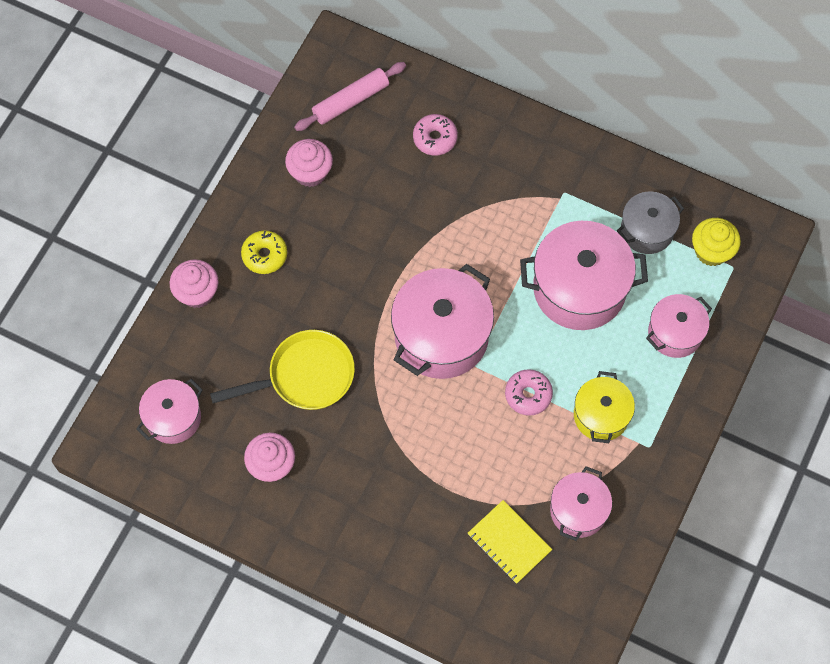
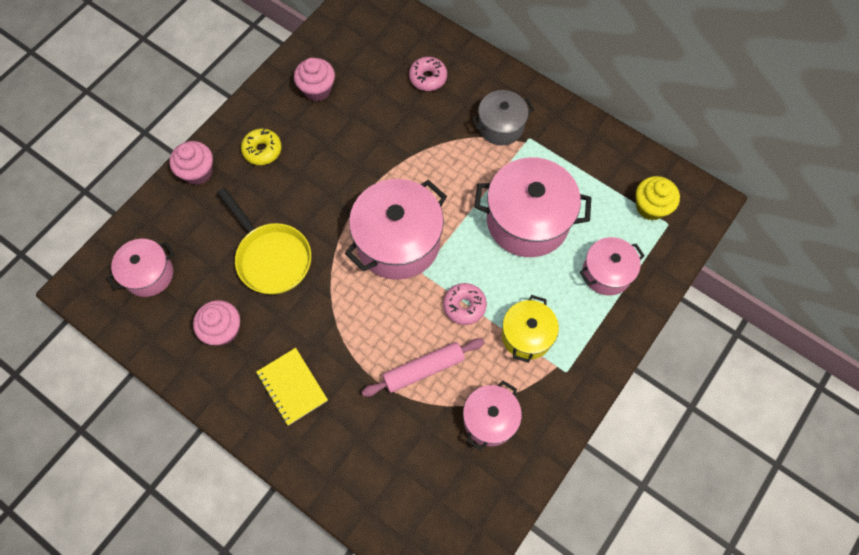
camera: 10 degrees right, 0 degrees up
yellow pan [210,330,355,410] -> yellow pan turned 60 degrees clockwise [217,188,311,295]
pink rolling pin [294,62,406,131] -> pink rolling pin moved to [362,338,485,397]
yellow notebook [468,500,552,584] -> yellow notebook moved to [256,348,328,425]
grey pot [617,191,684,254] -> grey pot moved to [472,90,534,146]

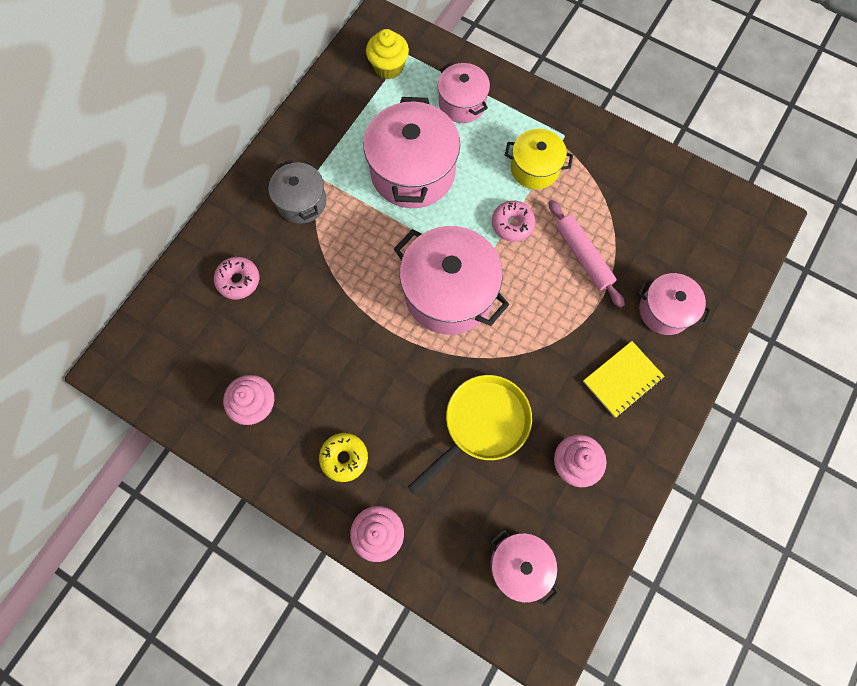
camera: 95 degrees left, 5 degrees up
pink pot [463,381,522,450] -> pink pot moved to [638,273,711,335]

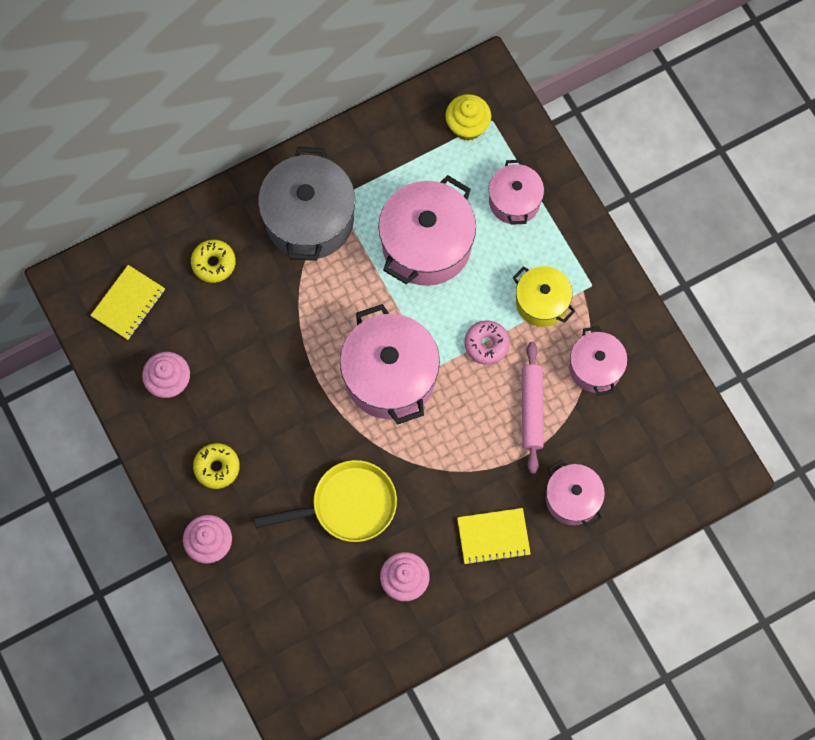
camera: 30 degrees right, 0 degrees up
pink donut [214,257,259,300] -> yellow donut [191,240,236,283]
grey pot [268,160,326,224] -> grey pot [258,147,355,261], size x1.72
pink pot [490,529,558,606] -> pink pot moved to [569,326,628,396]
none -> yellow notebook [90,265,165,340]

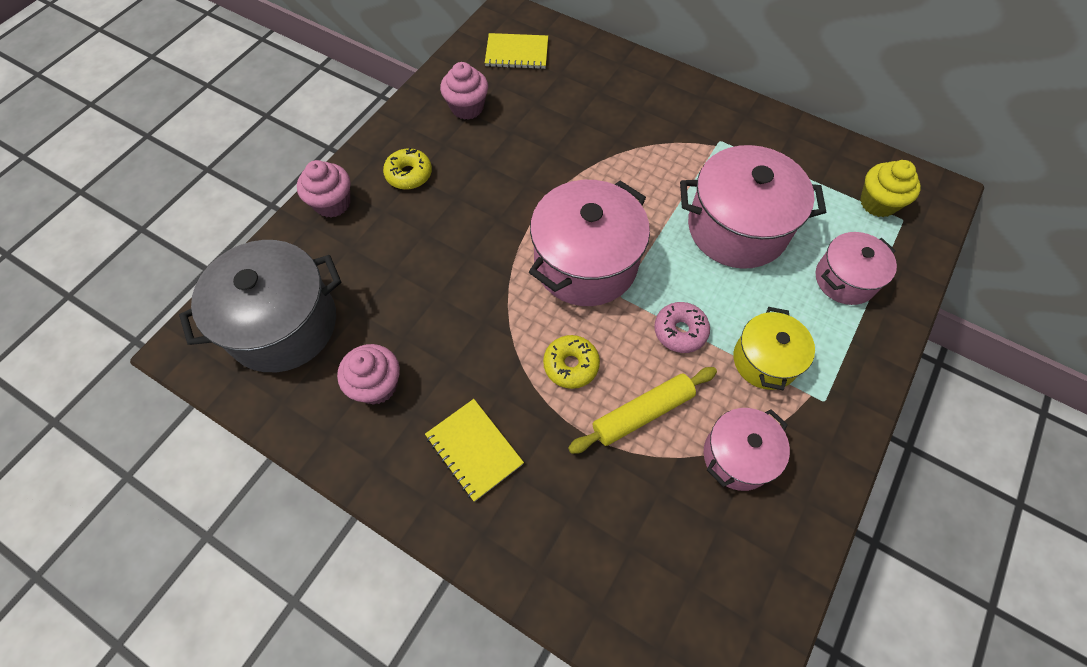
camera: 60 degrees right, 10 degrees down
yellow donut [191,240,236,283] -> yellow donut moved to [543,335,600,389]
yellow pan [254,460,397,542] -> none
grey pot [258,147,355,261] -> grey pot moved to [179,240,342,372]
pink rolling pin [522,342,544,474] -> yellow rolling pin [568,367,717,454]
pink pot [546,460,605,528] -> none

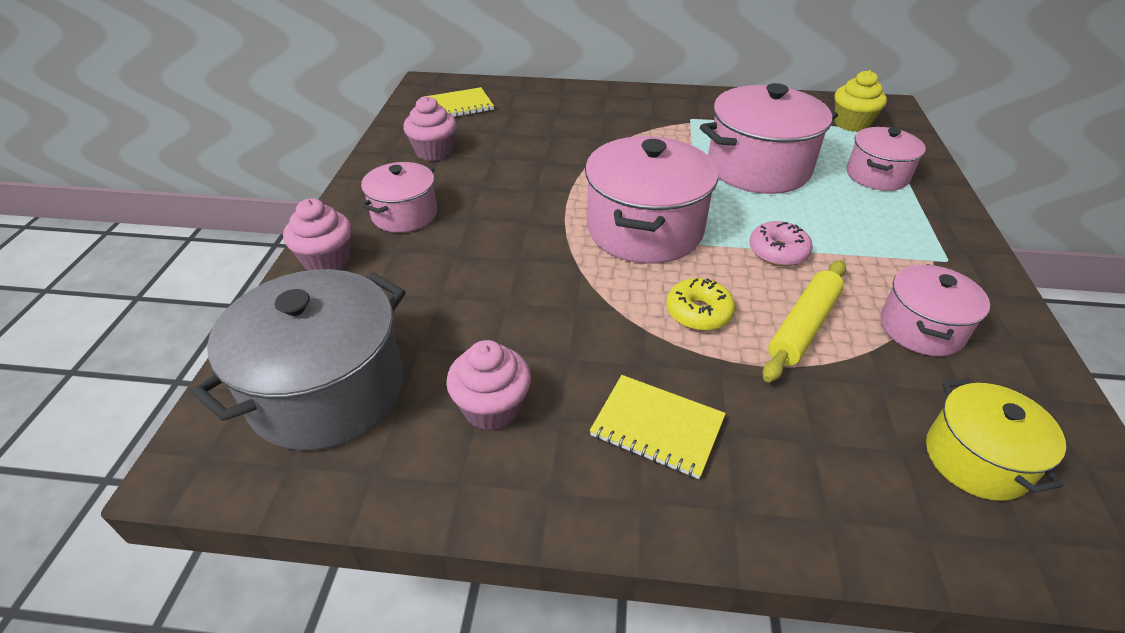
camera: 25 degrees left, 20 degrees down
yellow donut [383,147,432,190] -> pink pot [361,162,437,233]
yellow pot [733,307,815,390] -> yellow pot moved to [926,378,1066,501]

